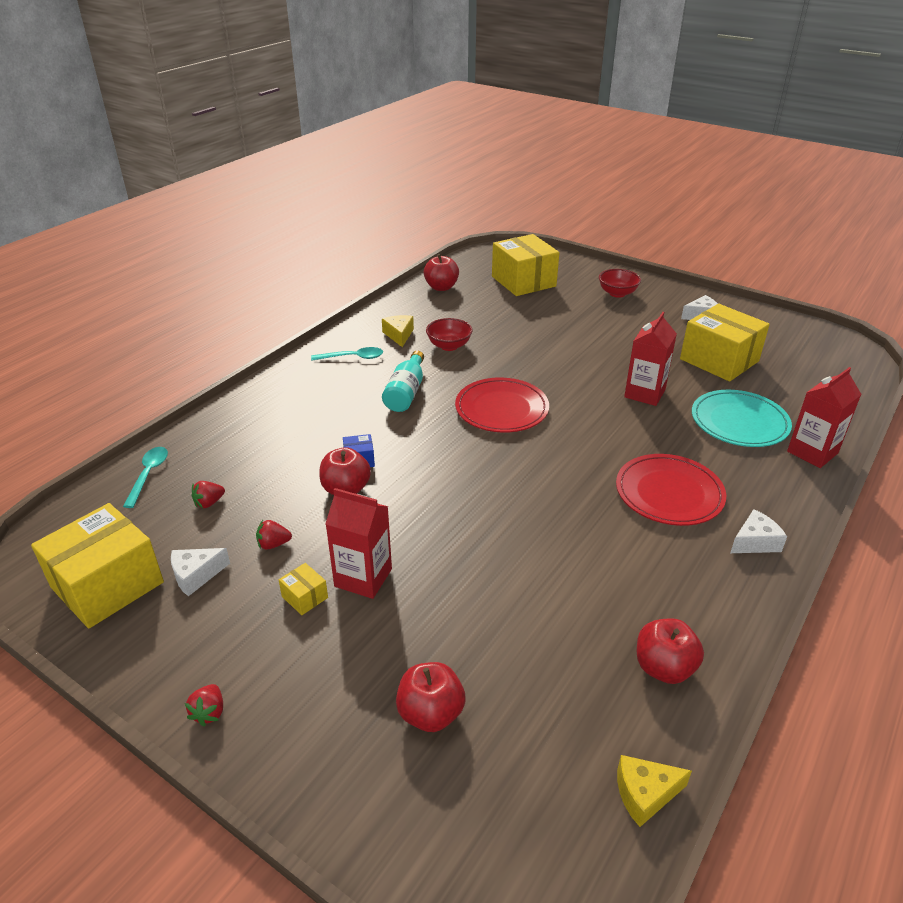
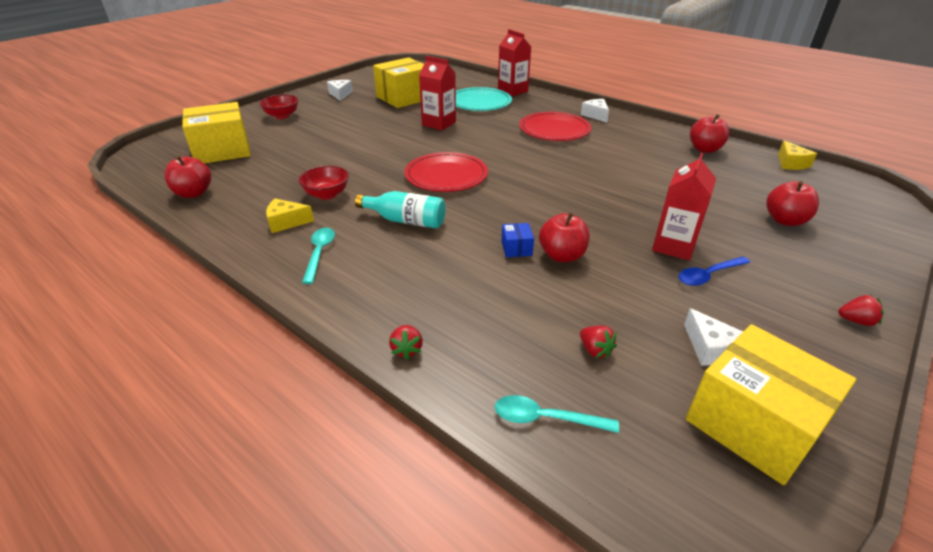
camera: 85 degrees left, 0 degrees up
red strawberry [256,520,292,550] -> red strawberry moved to [389,325,423,360]
yellow box [278,563,328,615] -> blue spoon [678,256,750,286]

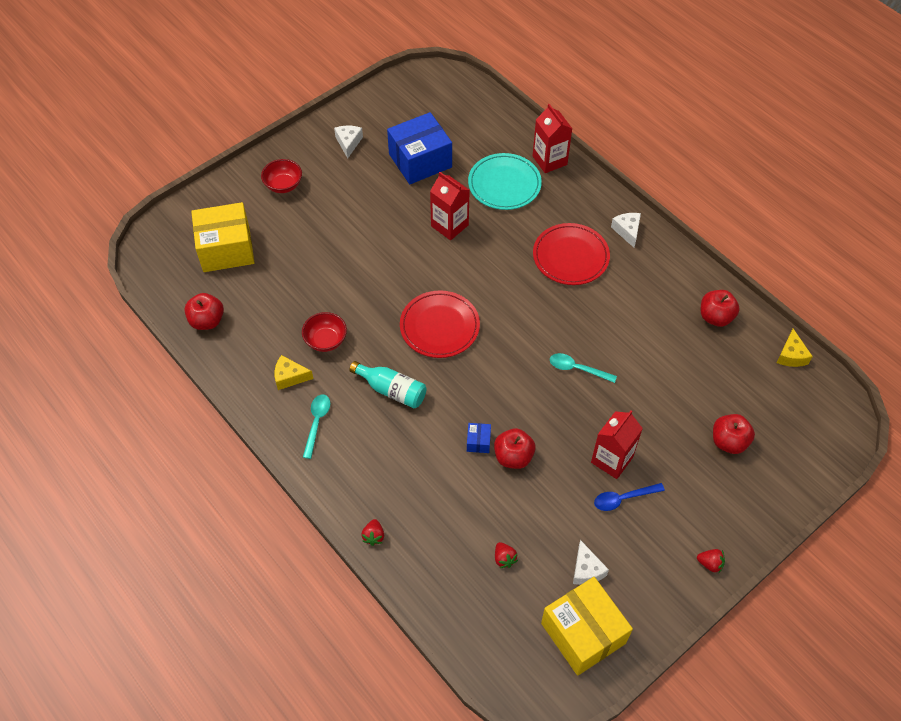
camera: 10 degrees right, 20 degrees up
yellow box [373,57,424,108] -> blue box [387,112,452,184]
turquoise spoon [495,395,619,433] -> turquoise spoon moved to [550,353,617,383]

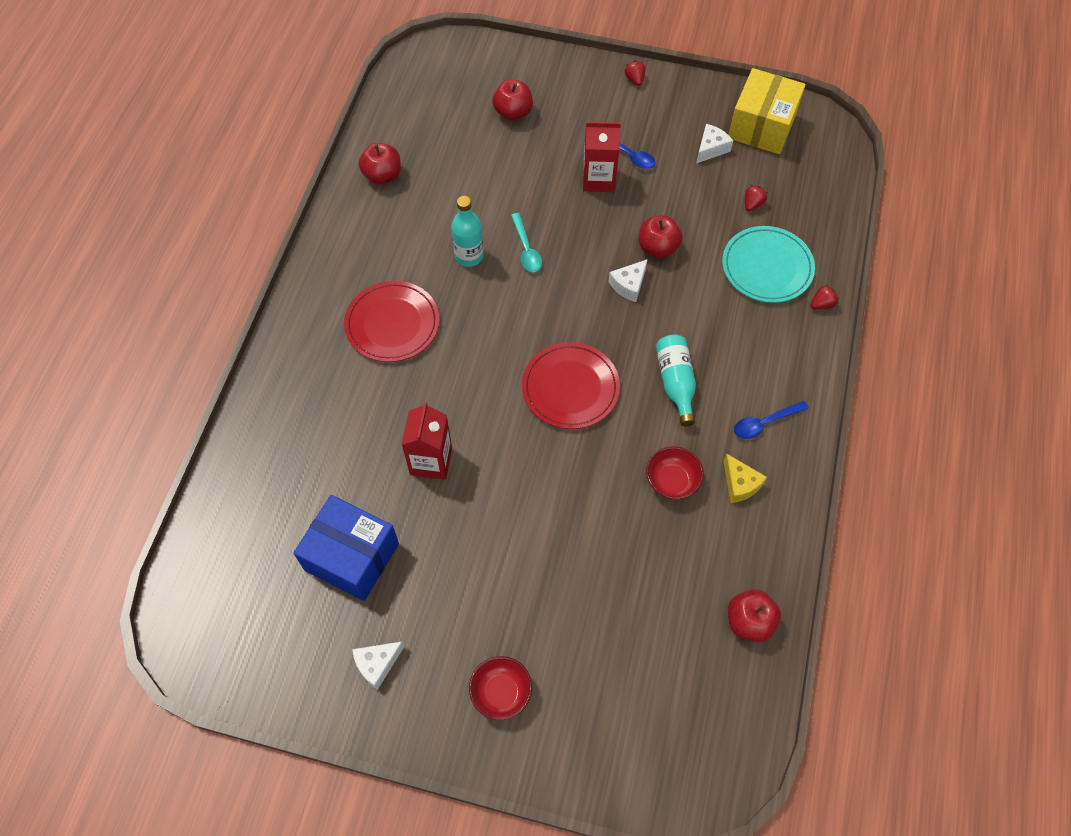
camera: 125 degrees left, 5 degrees up
yellow box [191,202,254,272] -> none
turquoise spoon [303,395,331,459] -> blue spoon [734,400,809,439]
blue box [467,423,491,453] -> none
turquoise plate [468,153,542,210] -> turquoise plate moved to [722,226,815,303]
red carton [533,104,572,173] -> none
white cheese [611,213,641,248] -> white cheese moved to [608,259,648,302]
yellow cheese [777,329,813,367] -> none
none -> turquoise bottle [451,196,484,267]

